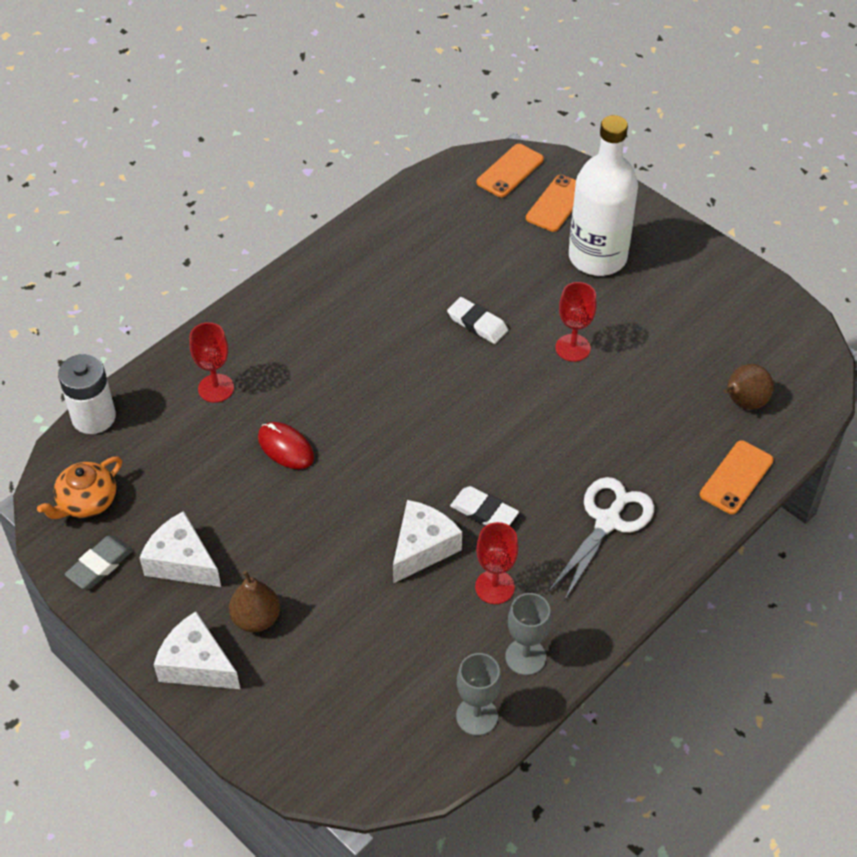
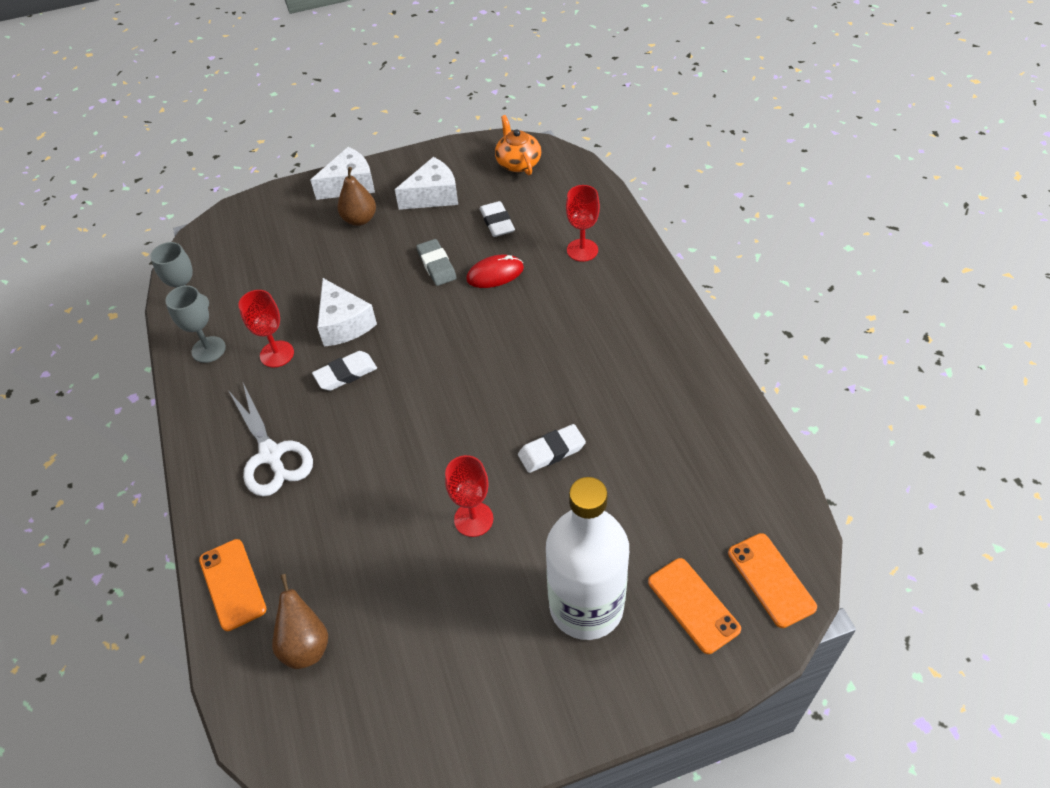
camera: 120 degrees right, 0 degrees up
white battery [58,354,116,434] -> none
grey eraser [64,536,133,589] -> grey eraser moved to [416,239,457,286]
none -> white eraser [480,201,515,237]

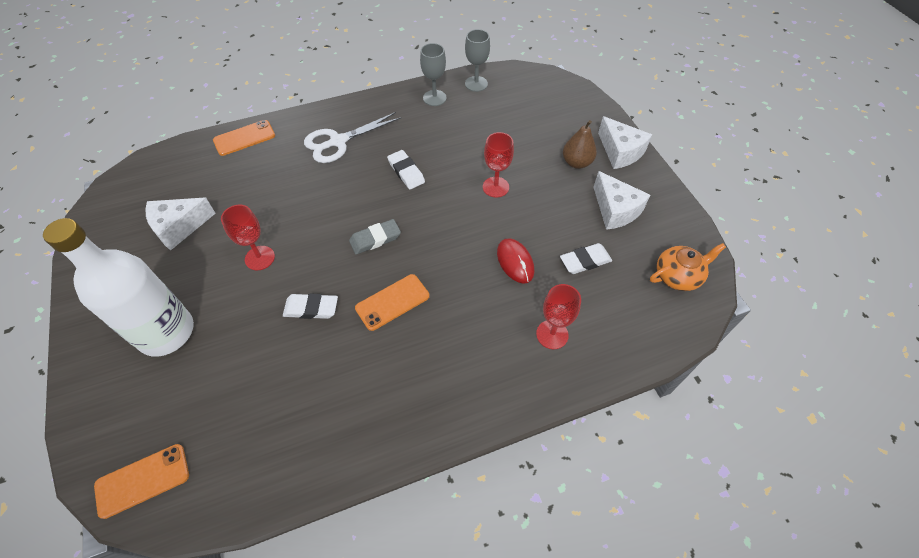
camera: 85 degrees right, 5 degrees up
red goblet [238,290,294,368] -> red goblet moved to [483,132,514,198]
brown pear [272,574,328,669] -> none
white cheese [317,278,377,347] -> white cheese moved to [145,198,216,251]
grey eraser [416,239,457,286] -> grey eraser moved to [349,219,401,255]
white eraser [518,424,586,473] -> white eraser turned 60 degrees counterclockwise [283,294,338,319]
orange phone [648,558,741,654] -> orange phone moved to [355,274,430,331]

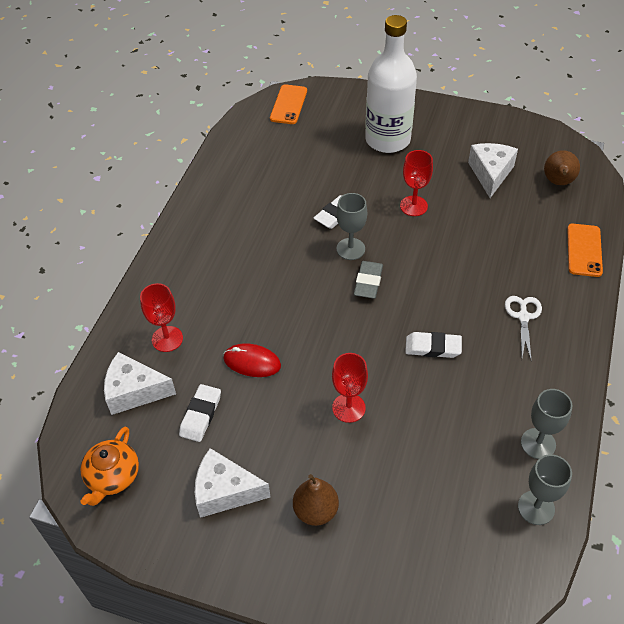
camera: 130 degrees right, 5 degrees down
white scissors [304,112,401,163] -> white scissors [505,296,542,362], size x0.64
orange phone [355,274,430,331] -> none
white cheese [598,116,652,169] -> white cheese moved to [104,352,176,415]
none -> grey goblet [336,193,367,260]
none -> brown pear [544,150,580,185]

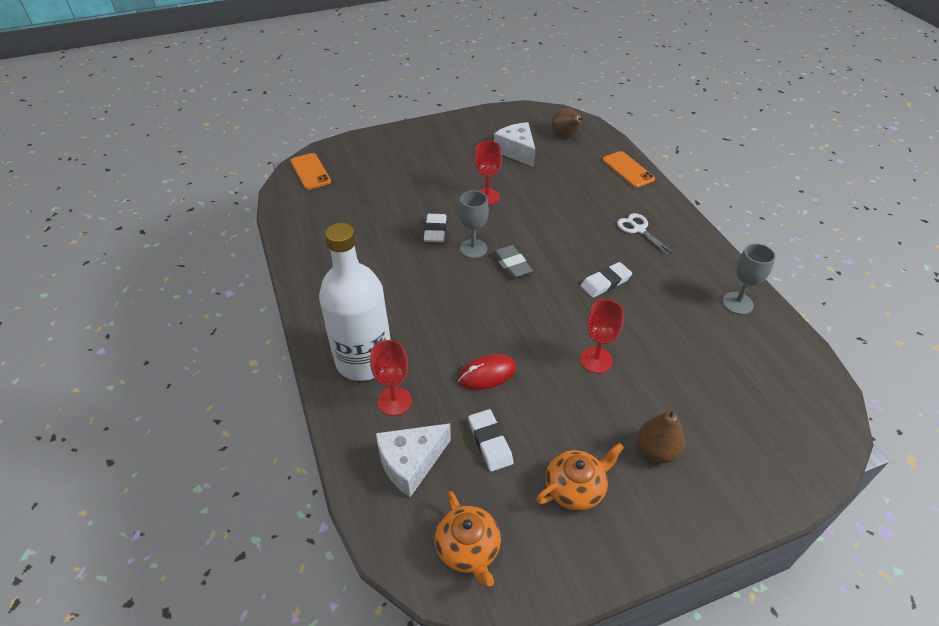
camera: 40 degrees left, 5 degrees down
white cheese [195,448,270,518] -> orange teapot [536,443,624,511]
white bottle [365,15,417,153] -> white bottle moved to [319,223,391,381]
grey goblet [518,454,572,525] -> none

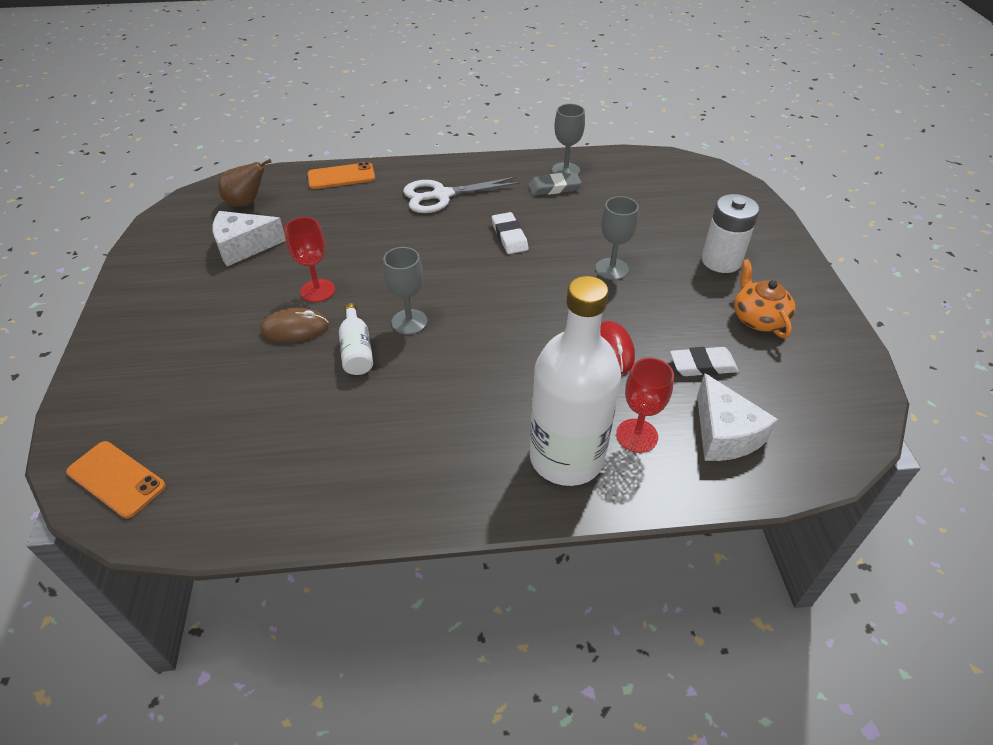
camera: 75 degrees left, 0 degrees up
orange phone [290,153,331,190] -> orange phone turned 45 degrees clockwise [66,441,166,518]
white eraser [424,214,447,242] -> white bottle [339,303,373,375]
orange teapot [435,491,501,586] -> none
grey eraser [493,245,533,278] -> grey eraser moved to [528,173,582,196]
red goblet [580,299,624,373] -> grey goblet [595,196,639,280]
white scissors [617,213,676,257] -> white scissors [403,177,521,213], size x1.56
brown pear [637,407,685,463] -> white battery [702,194,760,273]
none -> brown mouse [260,308,329,342]

